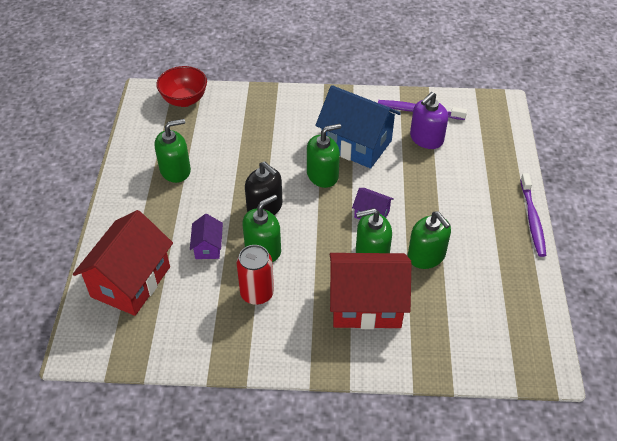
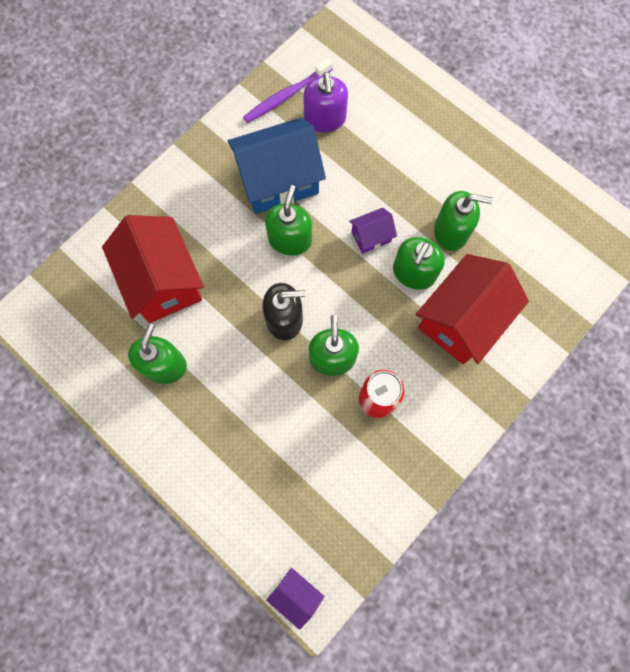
camera: 50 degrees left, 25 degrees up
red house [73,210,173,316] -> red house moved to [102,215,204,323]
red bowl [156,66,207,107] -> none
purple house [190,214,223,259] -> purple house moved to [266,568,325,630]
purple toothbrush [520,173,546,257] -> none

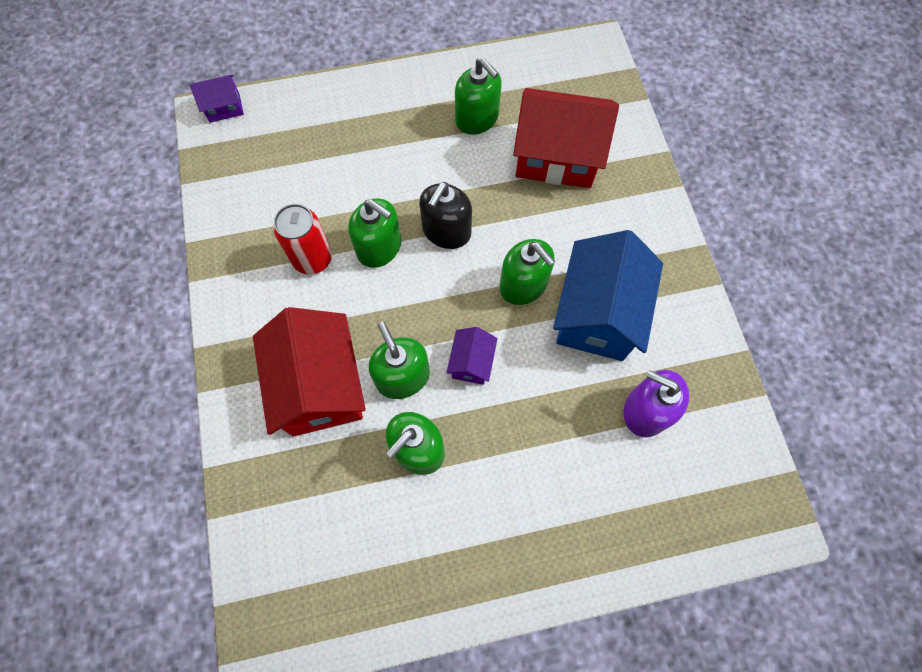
camera: 125 degrees right, 5 degrees down
purple toothbrush [243,58,333,123] -> none

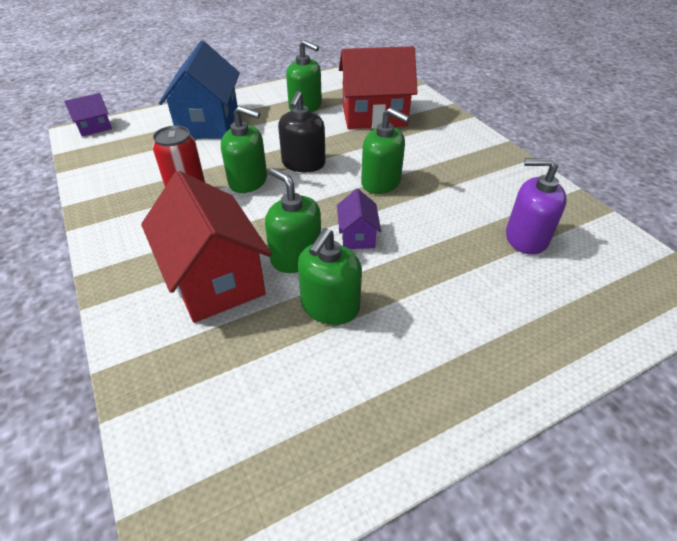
camera: 15 degrees left, 25 degrees down
blue house [553,230,663,361] -> blue house moved to [159,41,240,139]

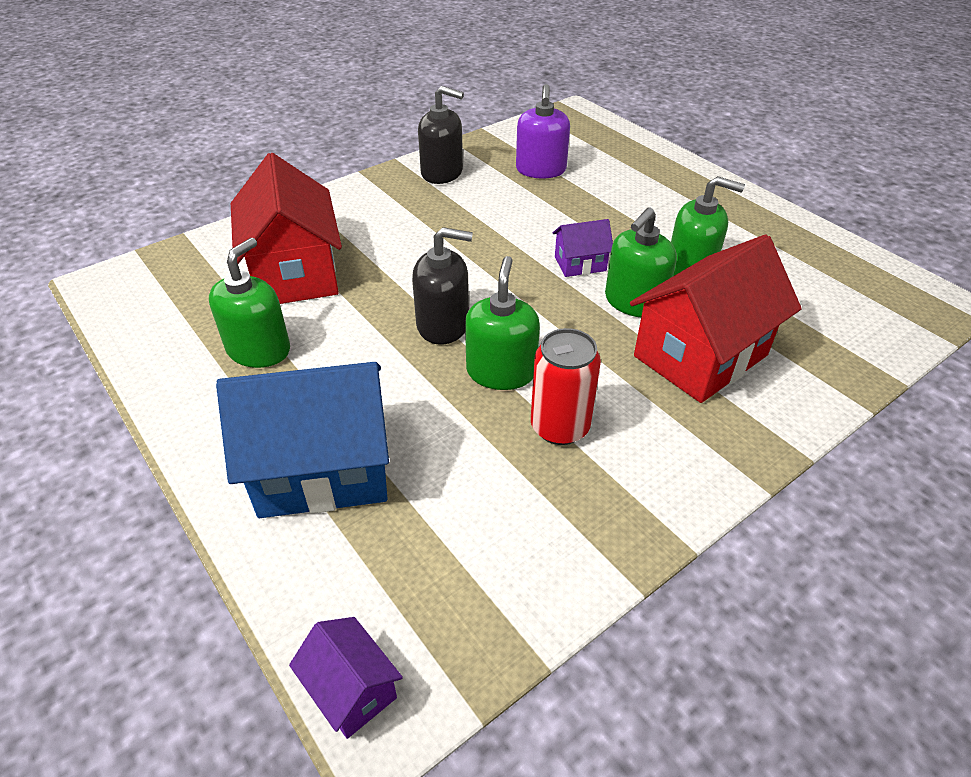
camera: 100 degrees left, 0 degrees up
green soap dispenser [361,107,410,194] -> none
none -> black soap dispenser [418,86,464,184]

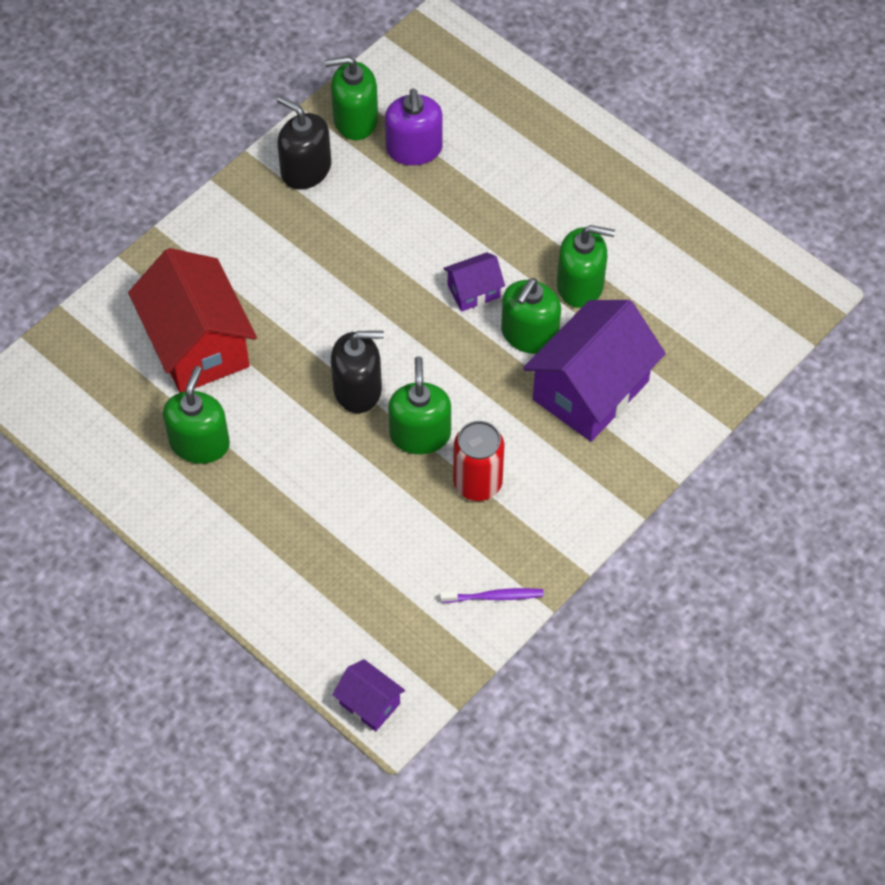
camera: 10 degrees left, 15 degrees up
blue house [216,362,389,518] -> none
black soap dispenser [418,86,464,184] -> black soap dispenser turned 150 degrees counterclockwise [277,96,331,190]
red house [630,234,802,403] -> purple house [523,300,666,442]
none -> green soap dispenser [325,56,378,140]
none -> purple toothbrush [440,588,544,603]

